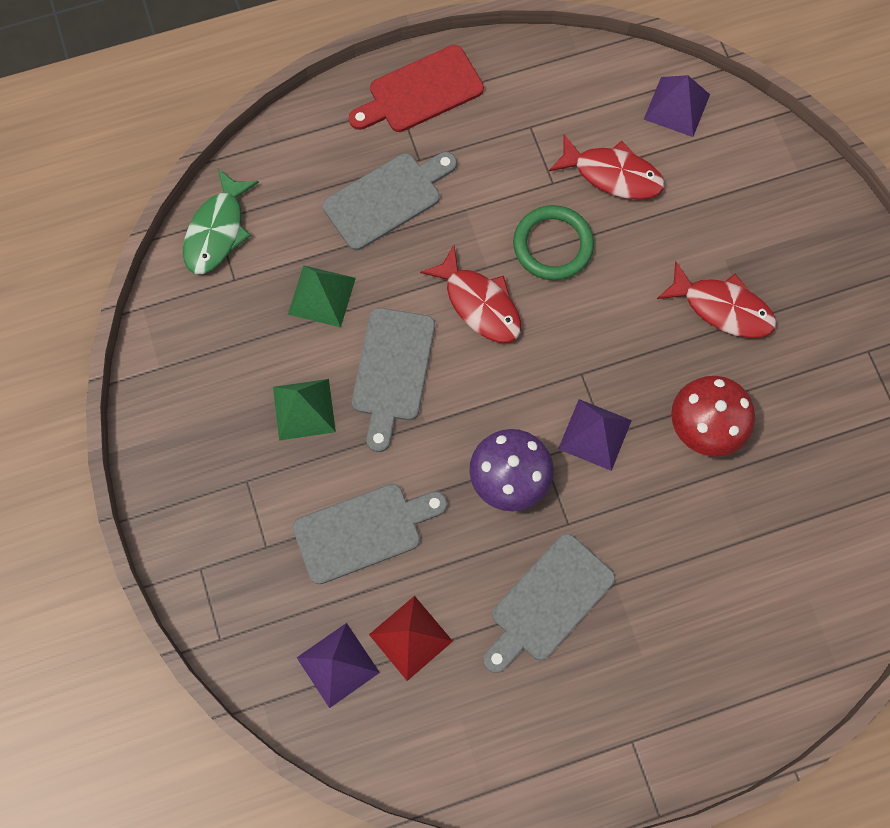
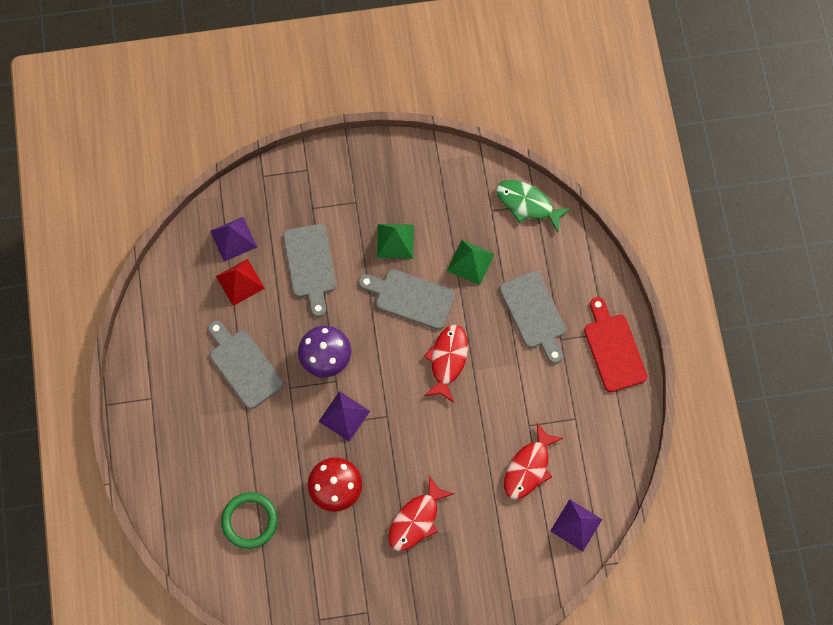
camera: 100 degrees right, 0 degrees up
red fish [420,245,521,343] -> red fish turned 135 degrees clockwise [424,325,468,402]
green ring [513,205,594,280] -> green ring moved to [221,492,278,549]

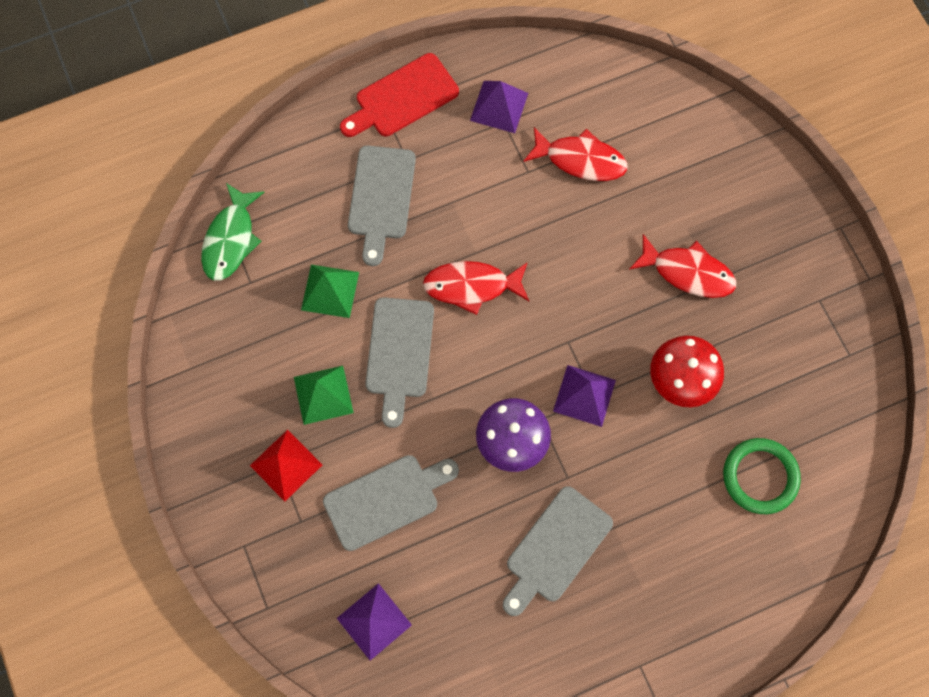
camera: 105 degrees left, 0 degrees up
red pyramid [216,259,265,306] -> red pyramid moved to [250,430,322,501]
grey cutting board [499,271,566,364] -> grey cutting board turned 135 degrees clockwise [348,146,416,266]
purple pyramid [550,499,602,551] -> purple pyramid moved to [470,81,528,133]

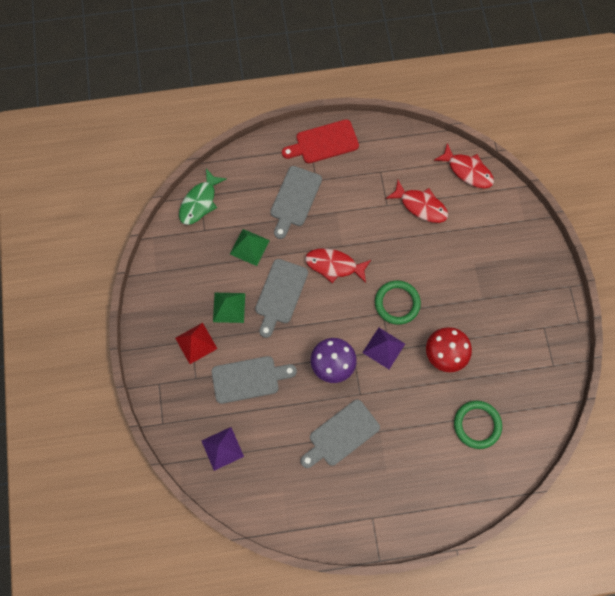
camera: 15 degrees right, 0 degrees up
purple pyramid [470,81,528,133] -> none
red fish [630,234,736,298] -> red fish moved to [434,143,494,188]
none -> green ring [375,280,421,325]

